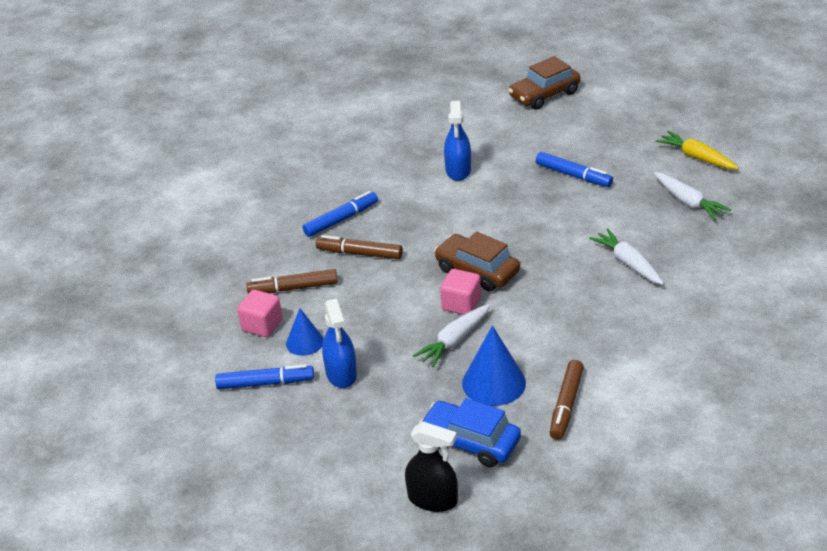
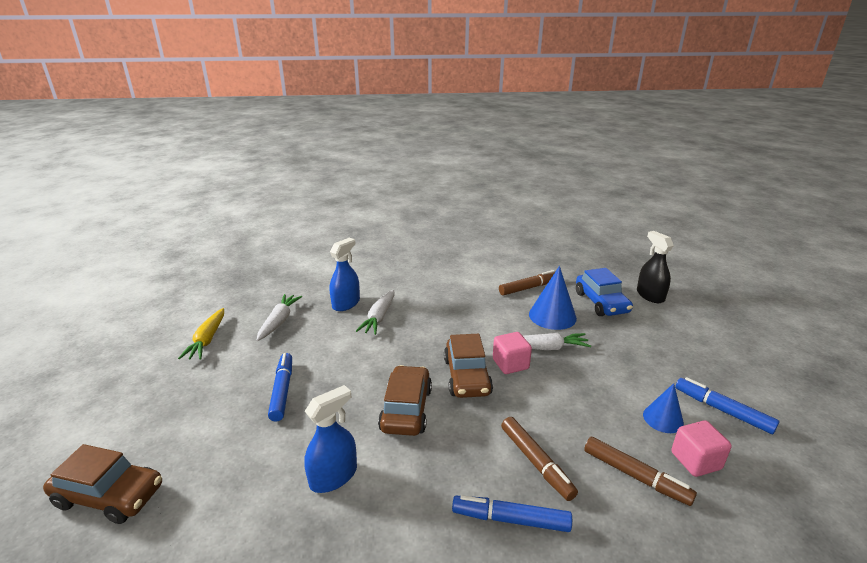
camera: 135 degrees left, 10 degrees down
blue spray bottle [322,299,357,388] -> blue spray bottle moved to [330,238,360,311]
none -> brown car [378,365,432,436]

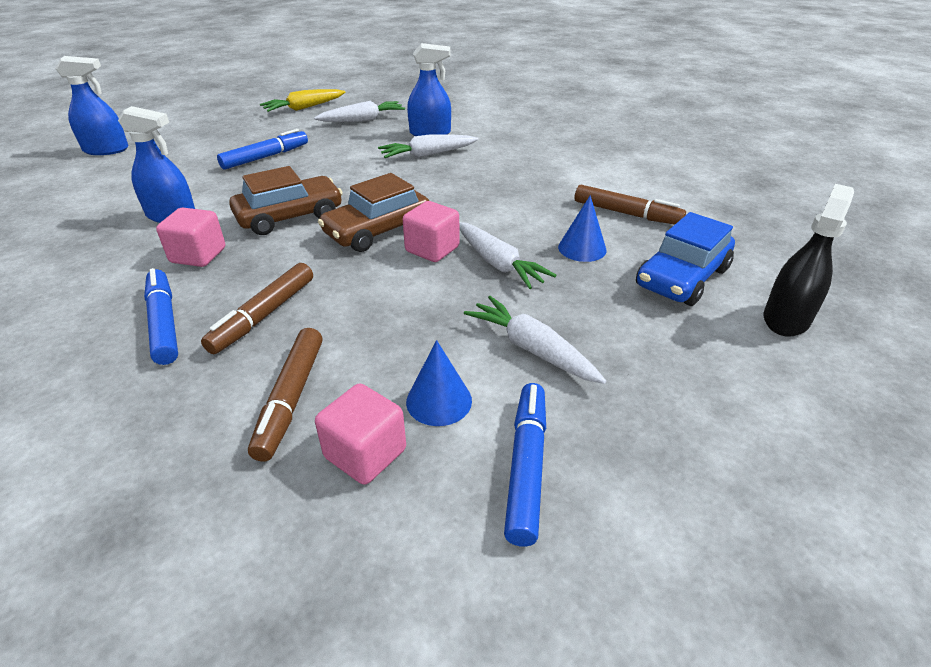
camera: 55 degrees right, 10 degrees up
brown car [43,444,162,524] -> blue spray bottle [55,56,128,155]
blue cone [529,266,577,330] -> blue cone [558,195,606,262], size x0.62
none -> pink cube [156,208,225,267]
none -> white carrot [464,296,606,384]

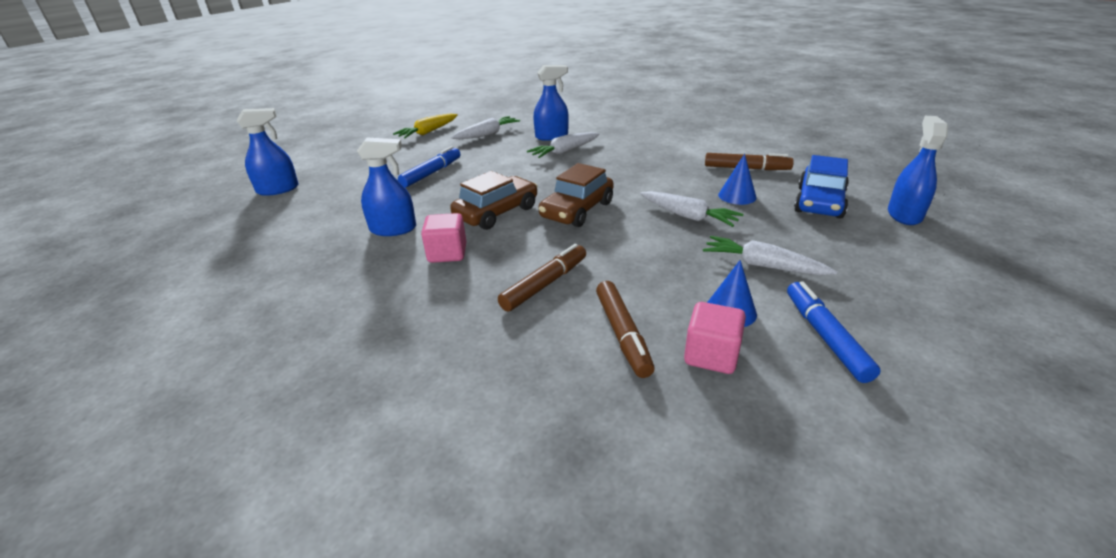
camera: 15 degrees left, 5 degrees down
blue marker [144,268,178,365] -> none
brown marker [201,263,313,354] -> brown marker turned 150 degrees counterclockwise [498,244,586,312]
pink cube [403,201,460,262] -> none
black spray bottle [764,184,854,337] -> blue spray bottle [888,116,948,225]

